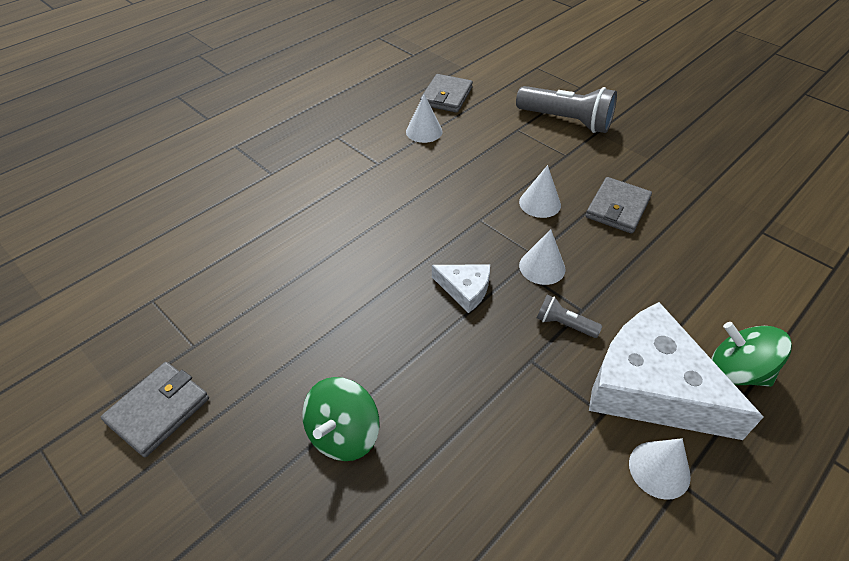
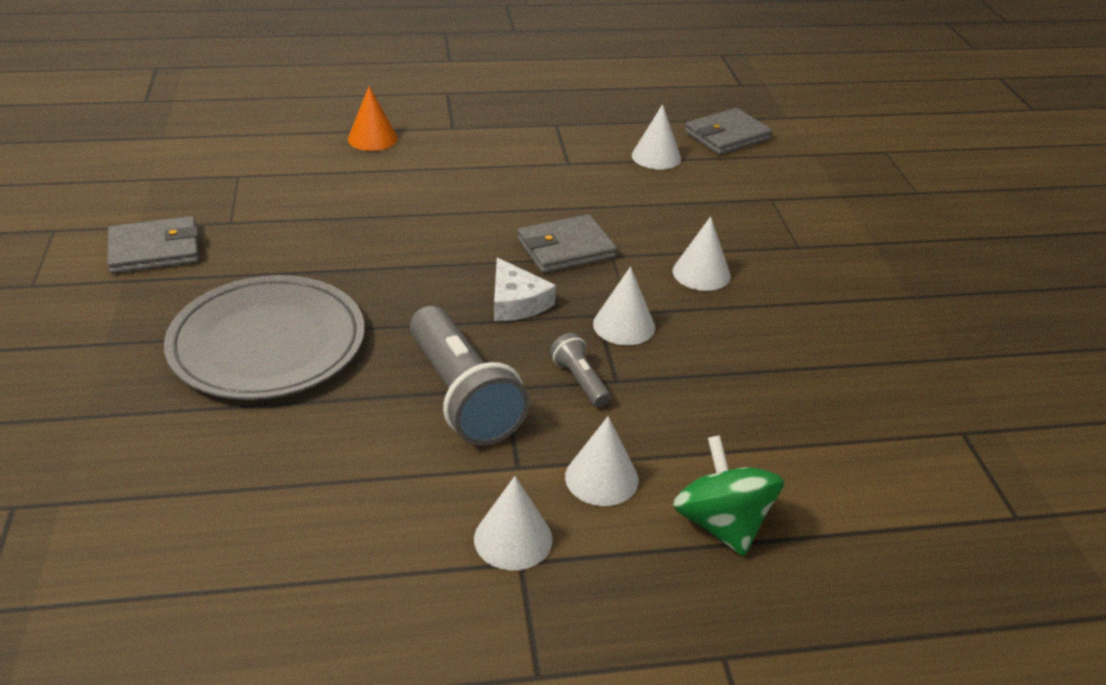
camera: 35 degrees right, 10 degrees down
green spinning top [302,377,379,461] -> grey plate [164,275,365,400]
grey flashlight [516,86,617,133] -> grey flashlight moved to [410,306,529,445]
grey wallet [586,177,652,234] -> grey wallet moved to [517,214,617,273]
white cheese [589,302,763,440] -> white cone [565,416,638,506]
none -> orange cone [348,86,398,151]

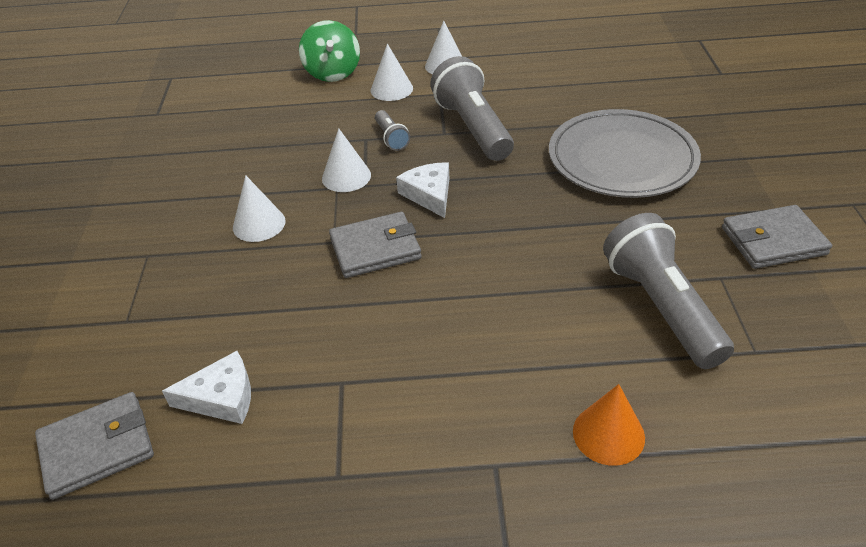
camera: 170 degrees left, 5 degrees up
white cone [632,104,681,170] -> white cheese [162,351,251,424]
none -> grey flashlight [603,213,734,369]

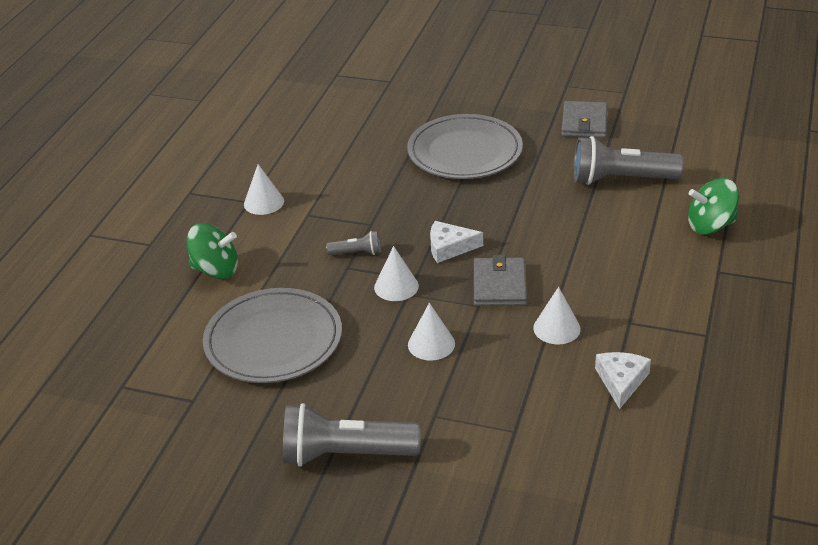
camera: 70 degrees left, 5 degrees down
grey wallet [35,392,154,500] -> none
white cone [371,43,413,101] -> white cone moved to [533,287,581,344]
grey flashlight [430,56,514,161] -> grey flashlight moved to [283,403,421,467]
orange cone [573,384,645,466] -> green spinning top [688,178,739,235]
none -> grey plate [203,288,342,383]

